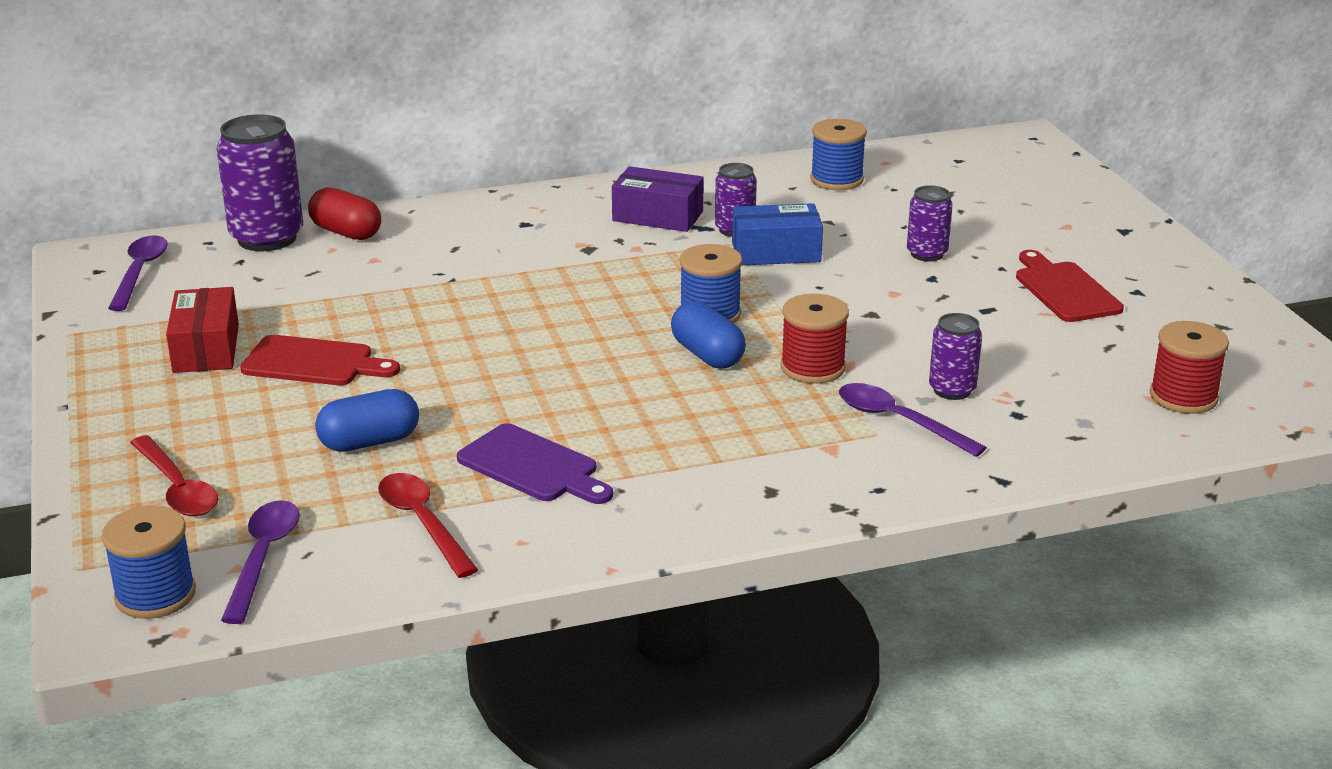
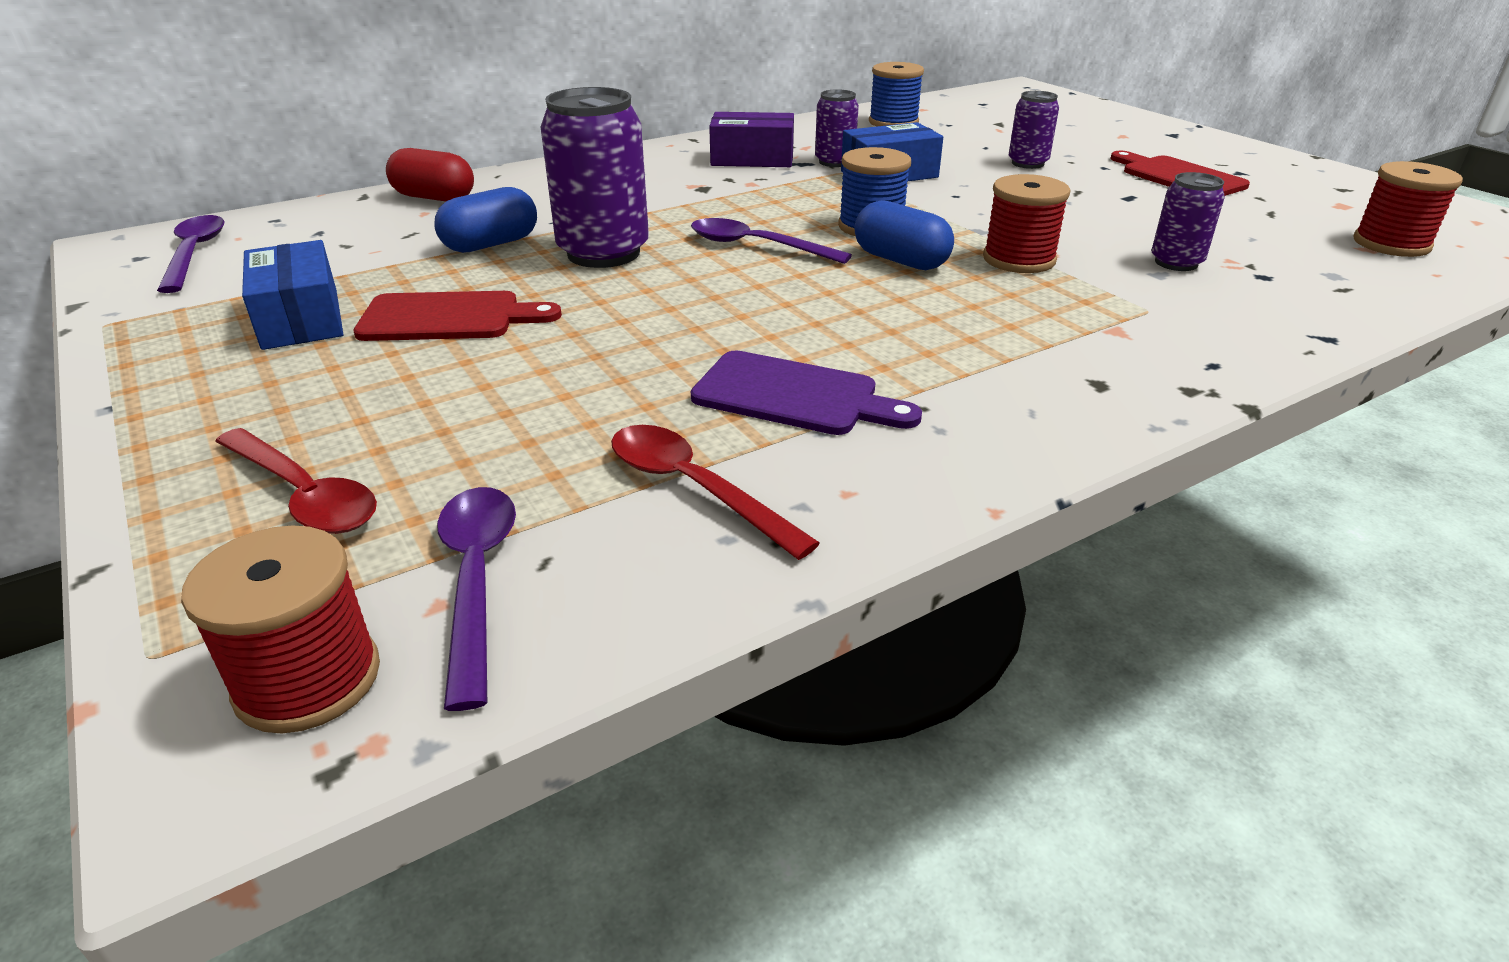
camera: 15 degrees left, 5 degrees up
blue spool [101,505,196,619] -> red spool [181,525,380,733]
red box [166,287,239,373] -> blue box [242,240,343,350]
purple can [217,114,303,251] -> purple can moved to [541,87,649,268]
blue capsule [315,389,419,452] -> blue capsule moved to [434,187,537,253]
purple spoon [839,383,987,457] -> purple spoon moved to [691,218,852,264]

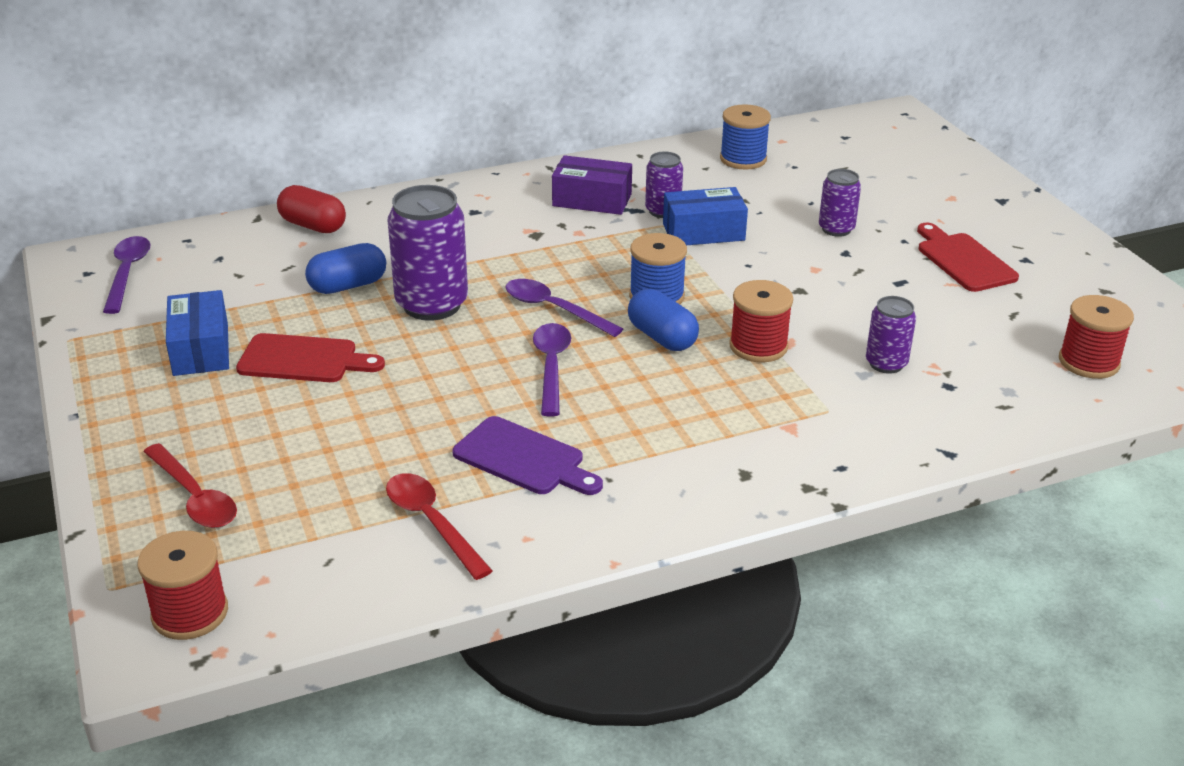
camera: 10 degrees right, 0 degrees up
purple spoon [437,487,516,711] -> purple spoon moved to [533,323,571,416]

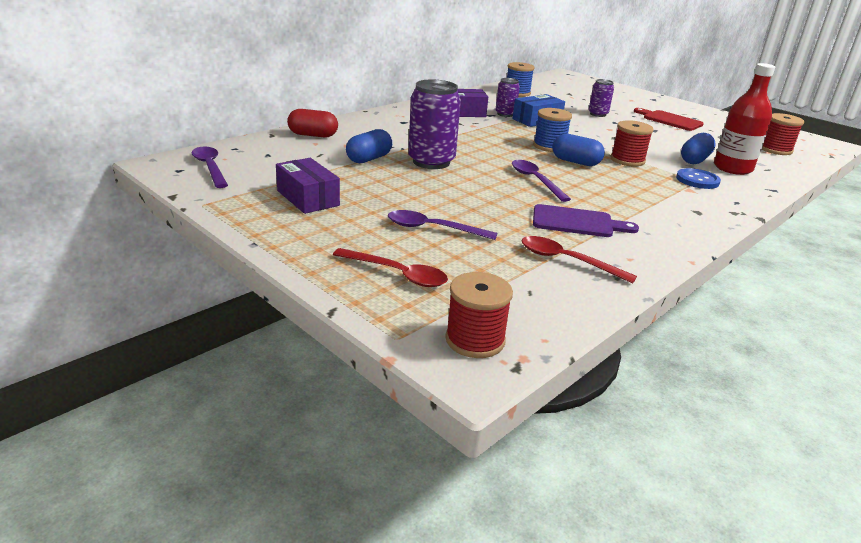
camera: 25 degrees left, 5 degrees down
blue box [166,290,229,376] -> purple box [276,158,340,214]
red cutting board [236,333,385,382] -> none
purple spoon [506,279,623,337] -> purple spoon moved to [388,210,497,240]
purple can [866,296,916,374] -> blue capsule [681,133,716,164]
none -> blue button [676,168,721,189]
none -> red bottle [714,63,775,175]

